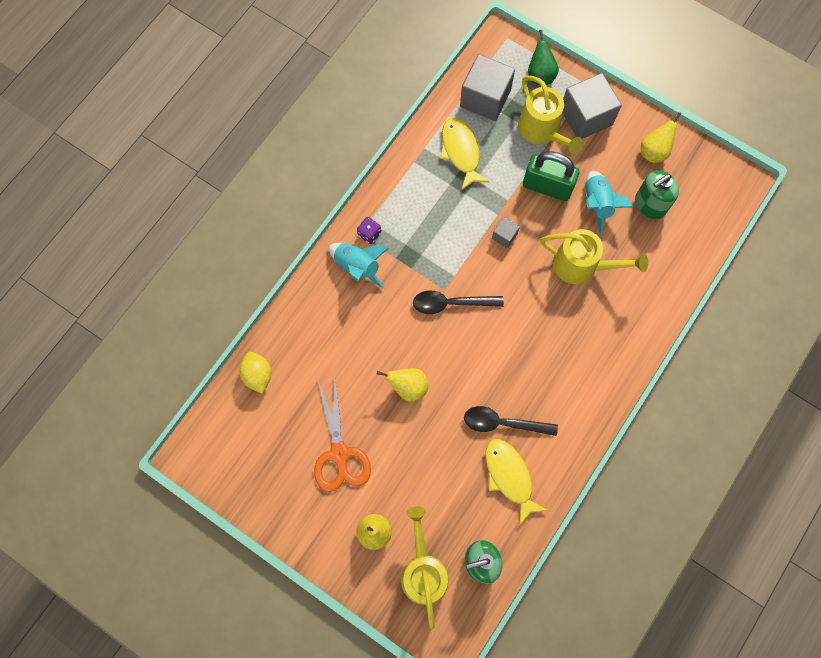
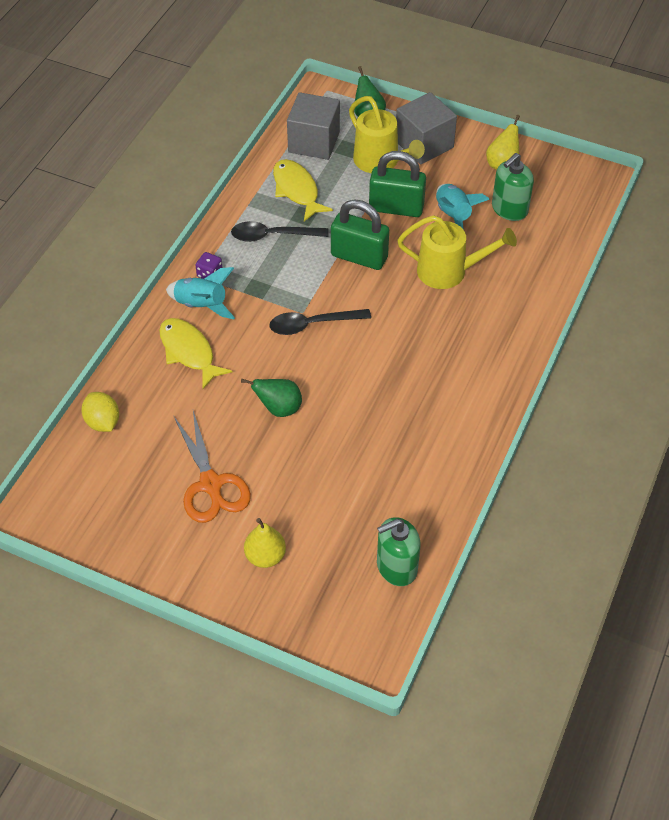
camera: 10 degrees left, 20 degrees down
yellow pear [377,368,429,401] -> green pear [241,379,302,417]
yellow watering can [401,506,449,629] -> none
black spoon [464,406,558,436] -> black spoon moved to [231,221,329,242]
yellow fish [486,439,547,526] -> yellow fish moved to [159,318,233,389]
grey cube [492,217,520,248] -> green padlock [331,200,389,270]

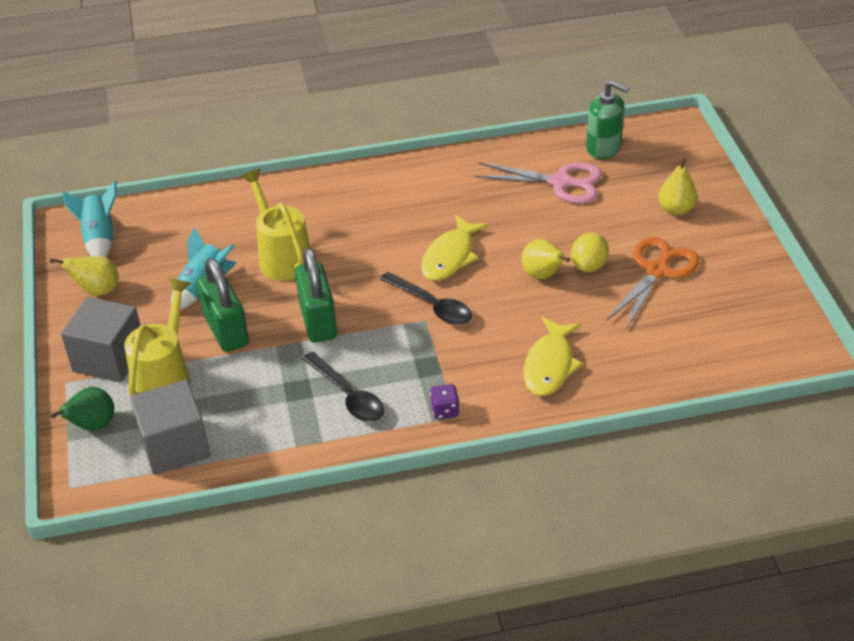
camera: 125 degrees left, 10 degrees down
yellow lemon [81,392,119,432] -> yellow lemon moved to [571,232,609,272]
turquoise rocket [166,267,235,319] -> turquoise rocket moved to [62,181,117,258]
green pear [241,379,302,417] -> yellow pear [521,239,570,279]
yellow fish [273,159,333,221] -> yellow fish moved to [421,215,488,281]
green soap dispenser [492,153,534,221] -> none
none -> pink scissors [475,162,602,204]

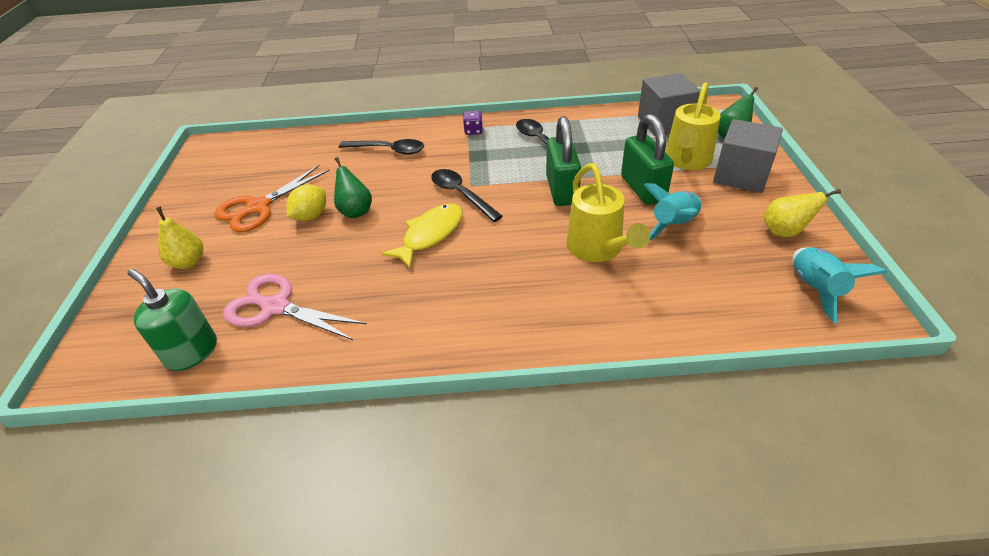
camera: 170 degrees left, 0 degrees up
yellow pear [521,239,570,279] -> green pear [334,157,372,218]
yellow fish [523,317,583,396] -> black spoon [339,139,424,155]

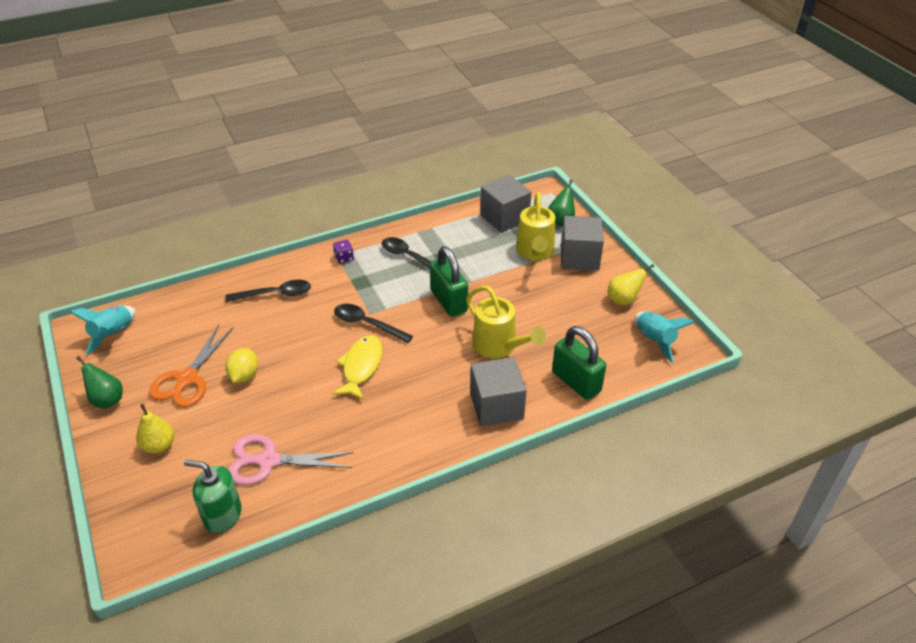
camera: 25 degrees left, 0 degrees up
green pear [334,157,372,218] -> green pear moved to [76,356,123,409]
green padlock [621,114,674,205] -> green padlock moved to [552,326,606,400]
turquoise rocket [644,183,702,241] -> turquoise rocket moved to [70,305,136,355]
none -> grey cube [470,357,527,427]

